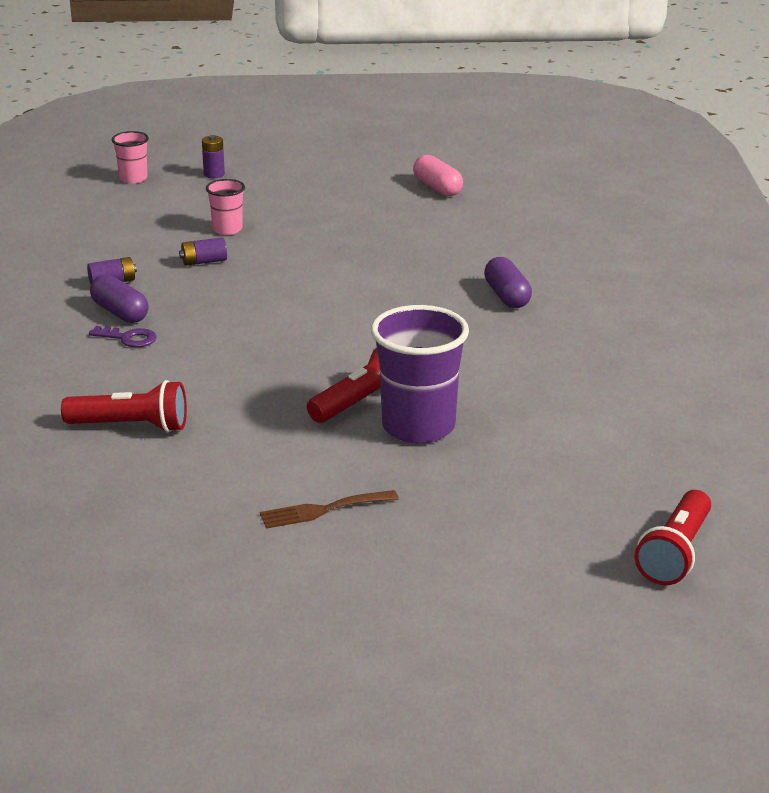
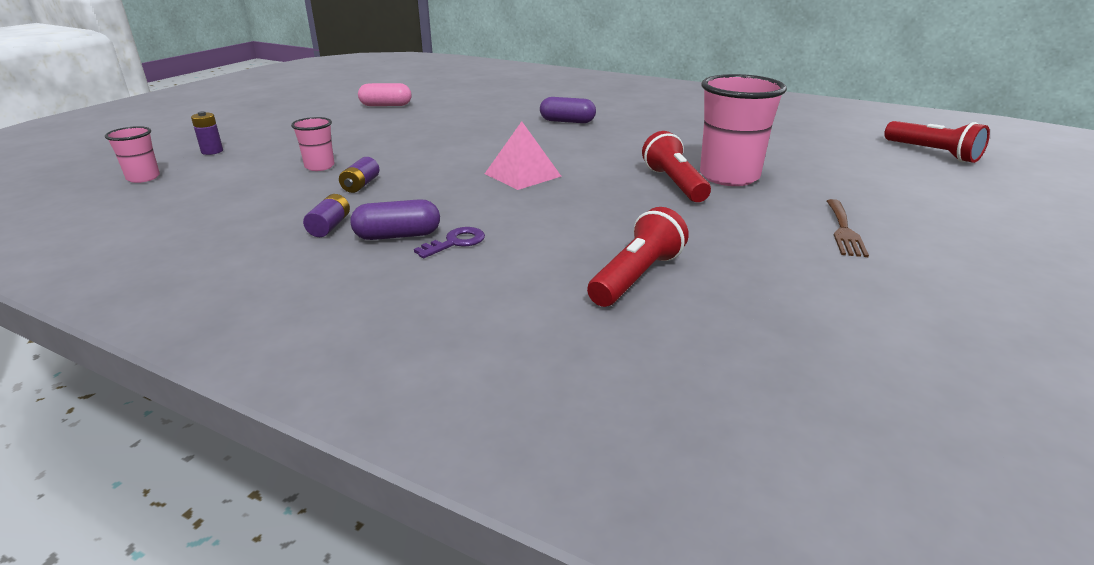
camera: 60 degrees left, 0 degrees up
purple cup [371,305,469,444] -> pink cup [700,74,787,186]
none -> pink pyramid [485,121,562,190]

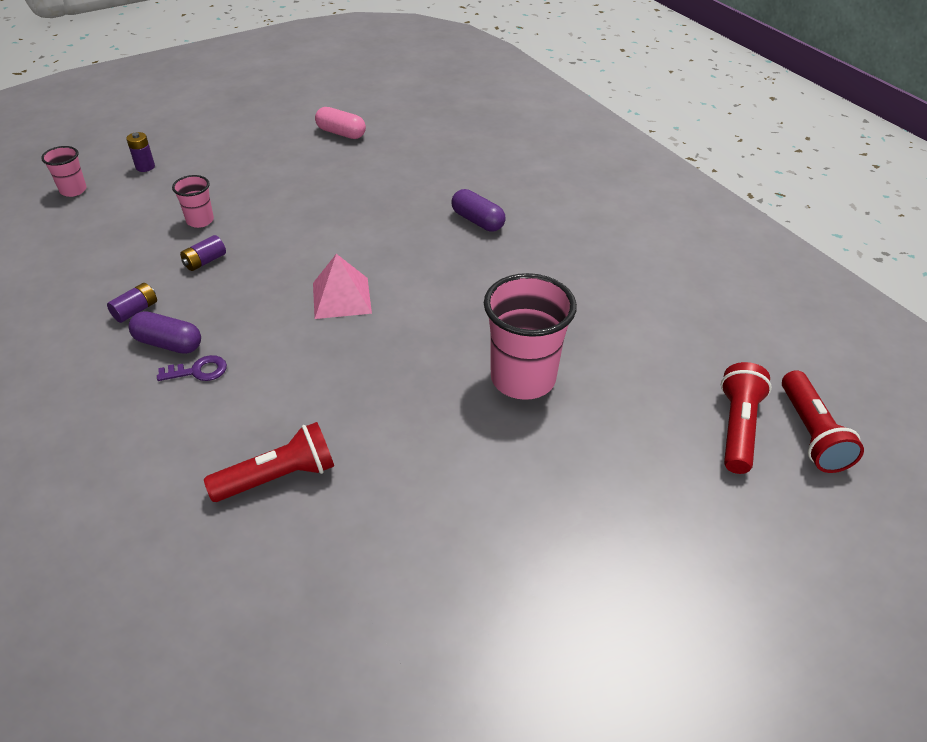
camera: 30 degrees right, 15 degrees up
red flashlight [642,131,711,202] -> red flashlight moved to [721,362,772,474]
brown fork [827,199,869,257] -> none

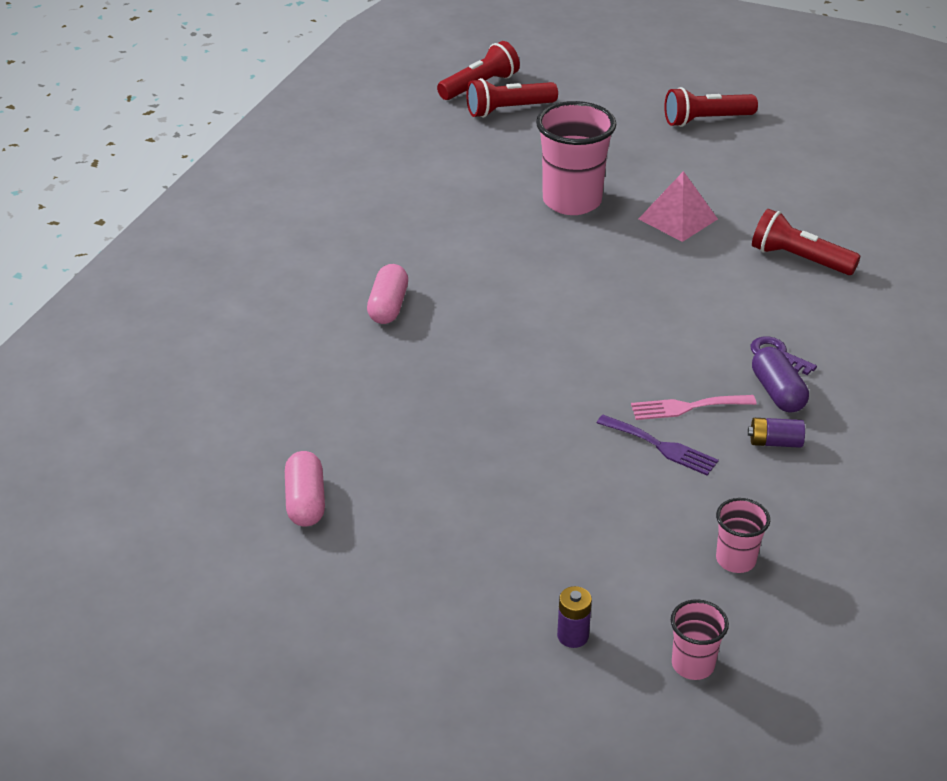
camera: 125 degrees left, 5 degrees down
pink cup [172,175,214,228] -> pink cup moved to [716,498,770,573]
purple battery [180,235,226,271] -> purple fork [597,415,719,476]
pink pyramid [313,254,372,319] -> pink pyramid moved to [639,171,718,242]
purple capsule [452,189,506,231] -> pink capsule [367,264,408,324]
none -> pink fork [631,395,757,420]
none -> red flashlight [664,87,758,127]

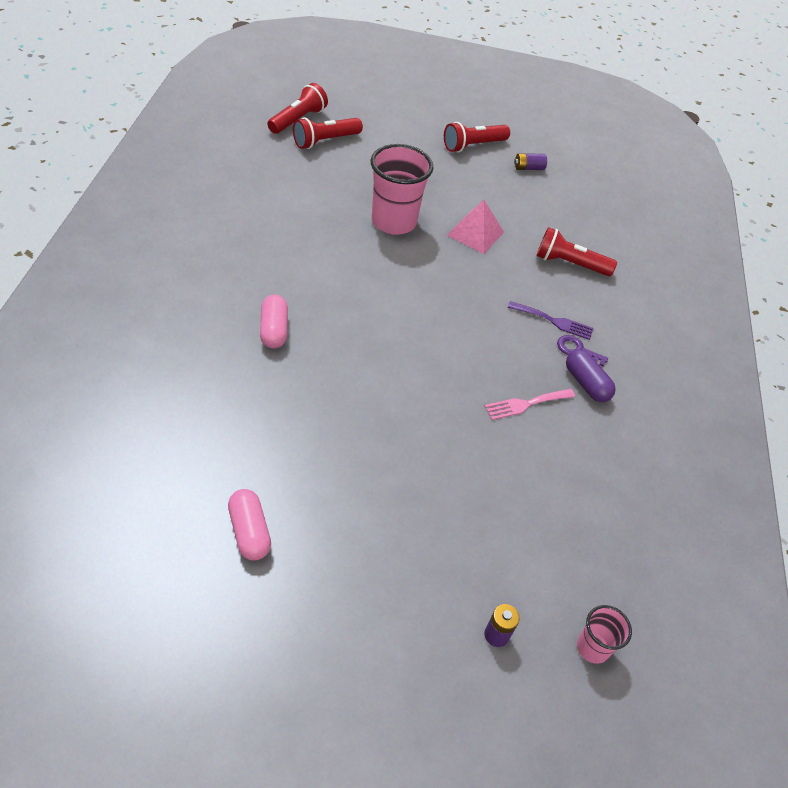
camera: 20 degrees left, 10 degrees up
purple fork [597,415,719,476] -> purple fork moved to [508,301,593,340]
pink cup [716,498,770,573] -> none
purple battery [748,418,805,448] -> purple battery moved to [514,153,547,170]

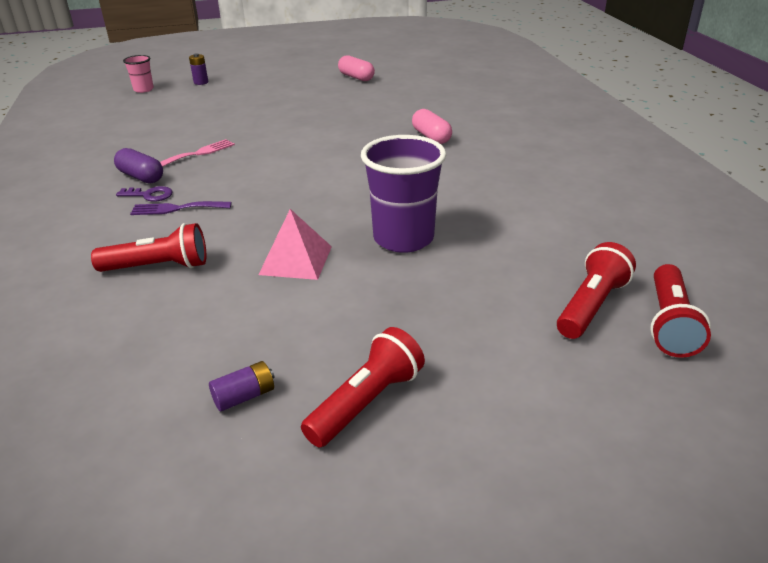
camera: 165 degrees right, 15 degrees down
pink cup [371,144,433,235] -> purple cup [361,135,446,253]

